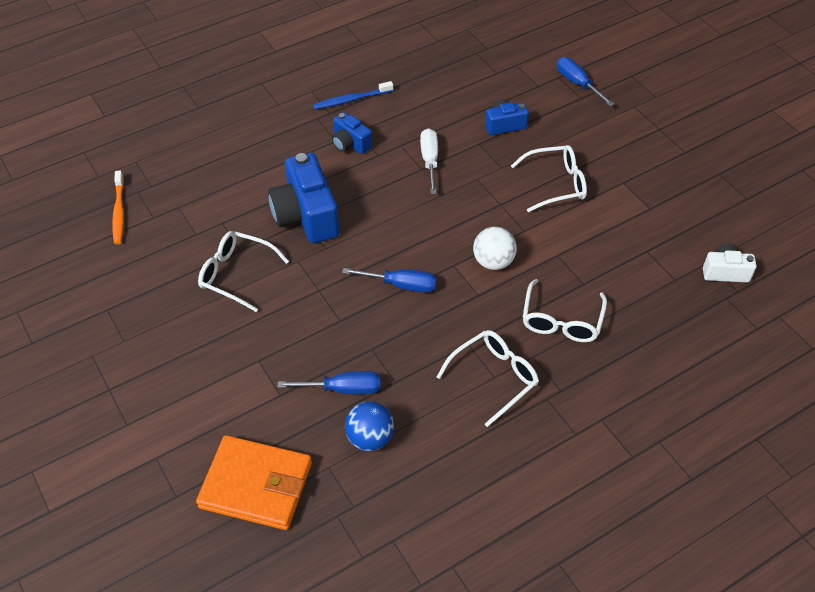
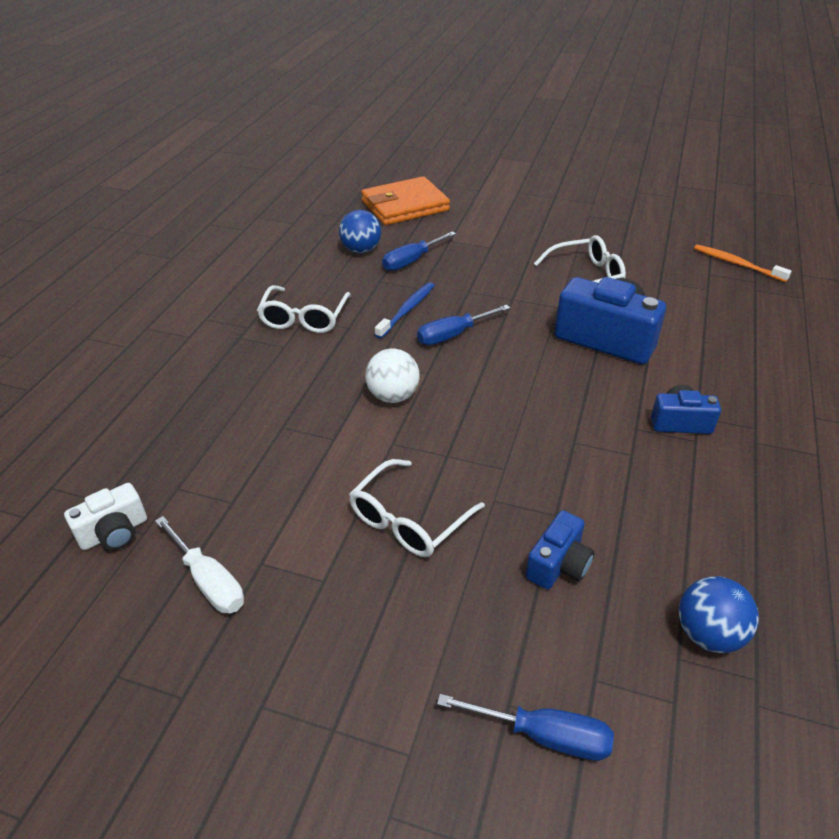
camera: 140 degrees right, 10 degrees down
blue toothbrush [313,81,393,110] -> blue toothbrush moved to [375,282,435,339]
white screwdriver [420,128,438,194] -> white screwdriver moved to [155,516,244,613]
white glasses [523,279,607,342] -> none
none -> blue ball [679,576,759,653]

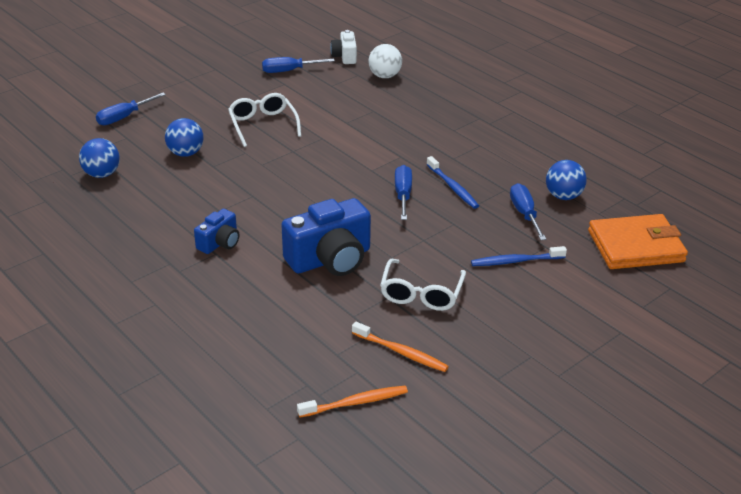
camera: 120 degrees right, 5 degrees down
white screwdriver [155,516,244,613] -> blue screwdriver [262,57,335,73]
white glasses [257,285,351,333] -> none
orange wallet [361,176,450,225] -> orange wallet turned 75 degrees clockwise [588,214,688,269]
white ball [365,348,420,403] -> white ball moved to [368,44,402,78]
blue camera [526,510,595,589] -> blue ball [165,118,204,157]
none -> orange toothbrush [352,322,449,372]
none -> blue toothbrush [471,246,567,266]

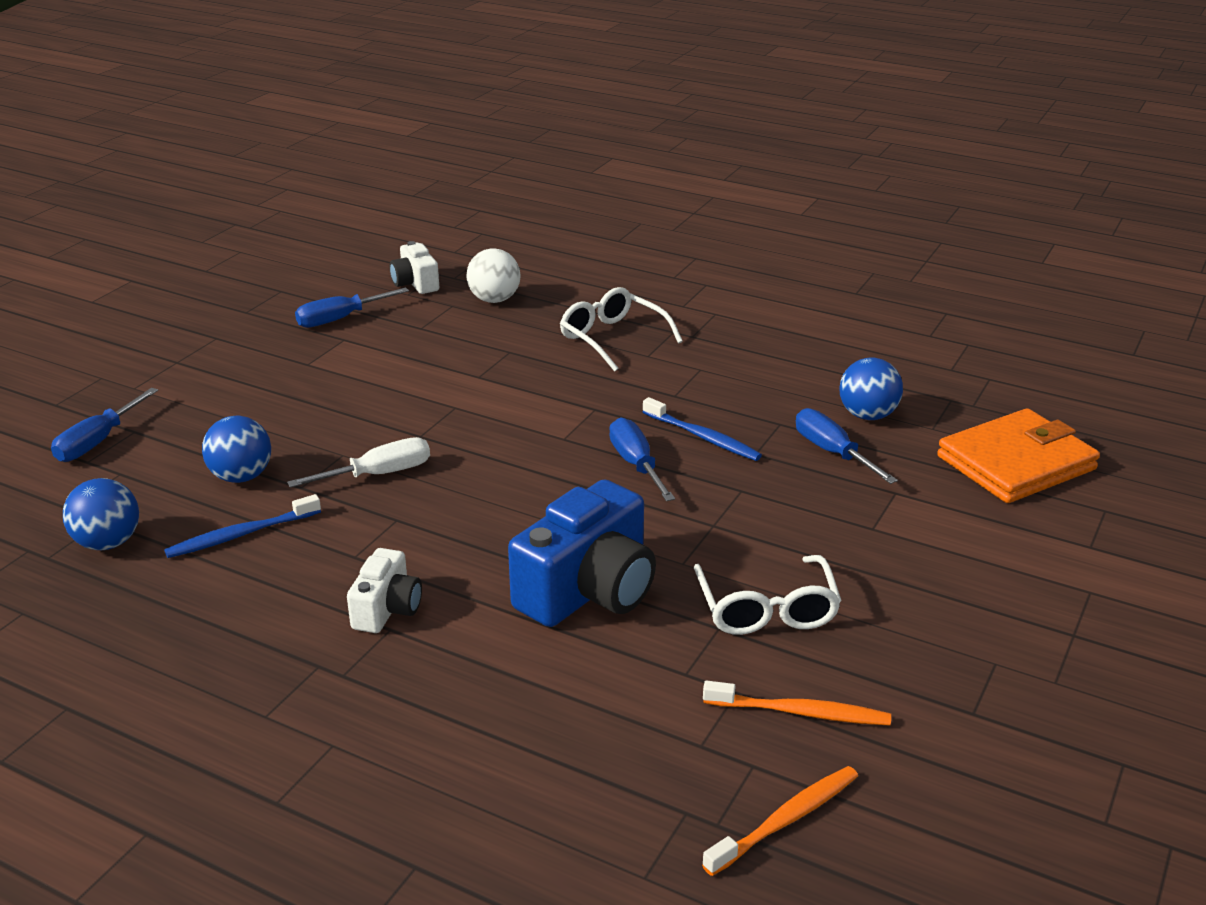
camera: 20 degrees left, 5 degrees down
blue camera [194,209,239,254] -> white camera [347,548,422,633]
white glasses [228,93,301,147] -> white glasses moved to [560,287,683,372]
blue toothbrush [471,246,567,266] -> blue toothbrush moved to [164,494,321,558]
none -> white screwdriver [287,437,430,488]

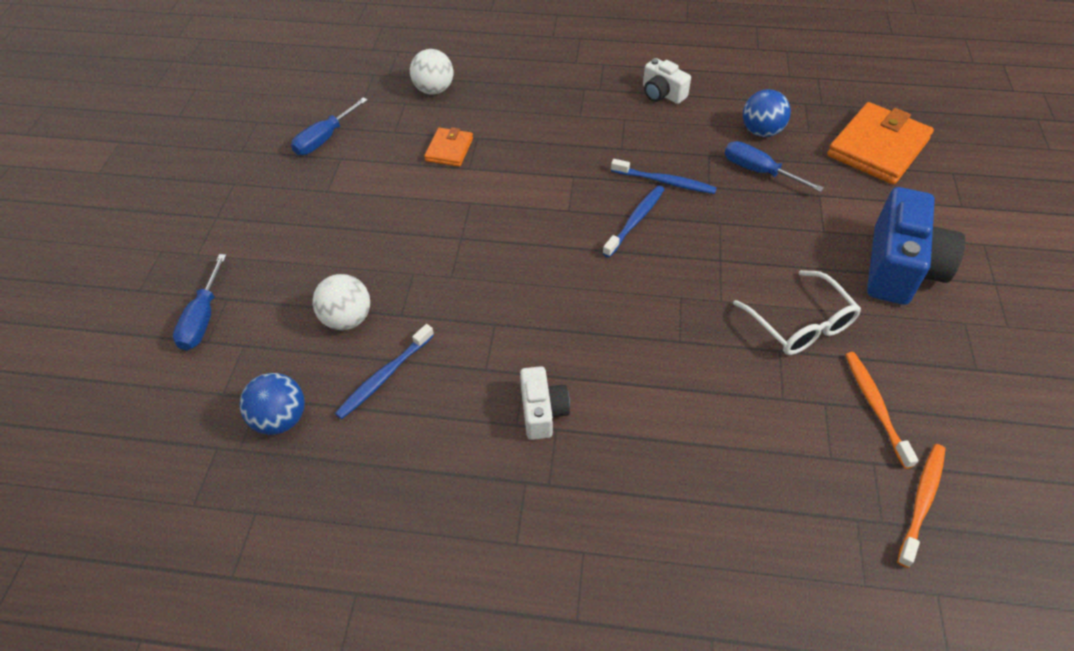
camera: 20 degrees left, 20 degrees up
blue ball [202,416,271,483] -> white ball [313,274,370,330]
white screwdriver [287,437,430,488] -> none
white camera [390,241,439,294] -> white camera moved to [643,58,691,104]
blue camera [508,479,656,627] -> blue camera moved to [867,187,965,305]
white glasses [560,287,683,372] -> none
blue screwdriver [609,417,675,501] -> blue toothbrush [603,185,665,258]
orange toothbrush [703,681,891,725] -> orange toothbrush turned 90 degrees counterclockwise [845,352,919,469]
none -> orange wallet [424,127,473,167]

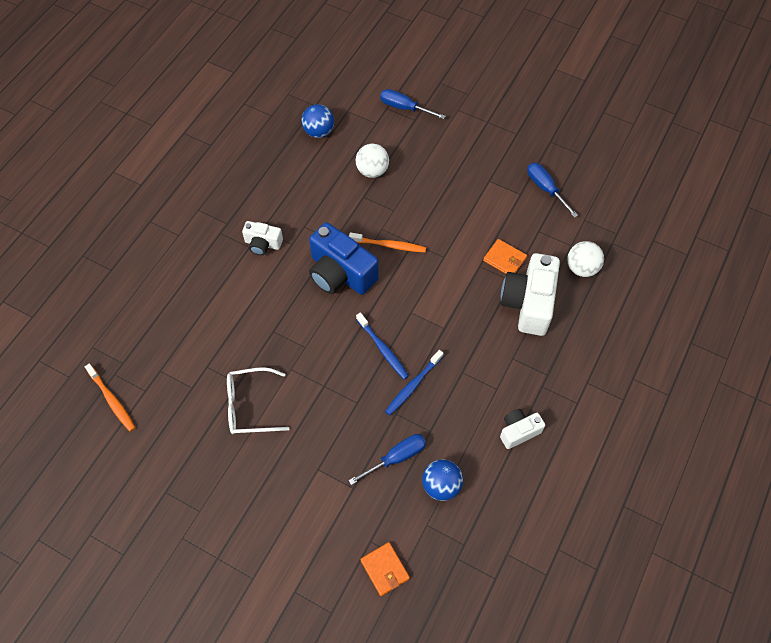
camera: 110 degrees right, 10 degrees up
blue toothbrush [335,324,434,419] -> none
orange wallet [827,102,934,185] -> orange wallet [360,542,410,596], size x0.52
orange toothbrush [845,352,919,469] -> orange toothbrush moved to [349,233,426,252]
blue camera [867,187,965,305] -> blue camera moved to [309,222,379,295]
none -> white camera [501,253,560,336]

